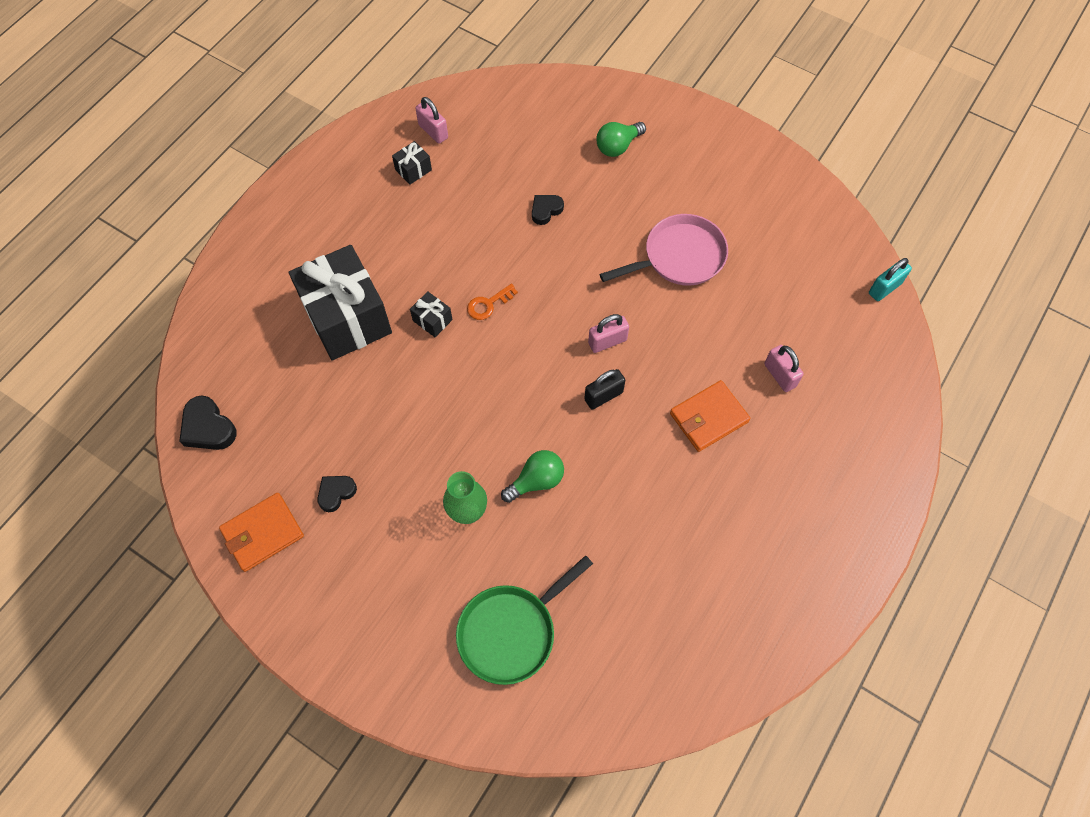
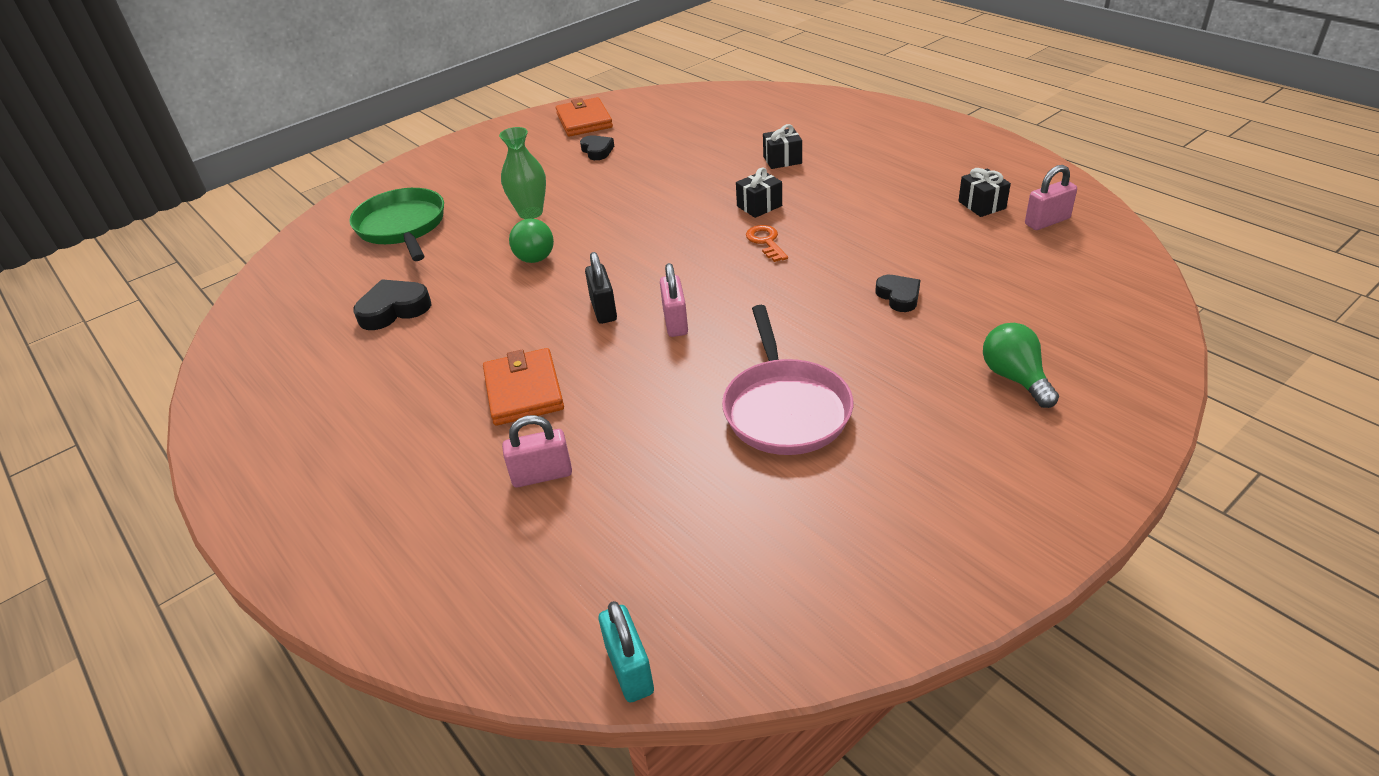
camera: 110 degrees right, 25 degrees down
black heart [179,396,237,450] -> black heart moved to [353,279,432,330]
black gift [289,245,392,361] -> black gift [763,124,802,169], size x0.40

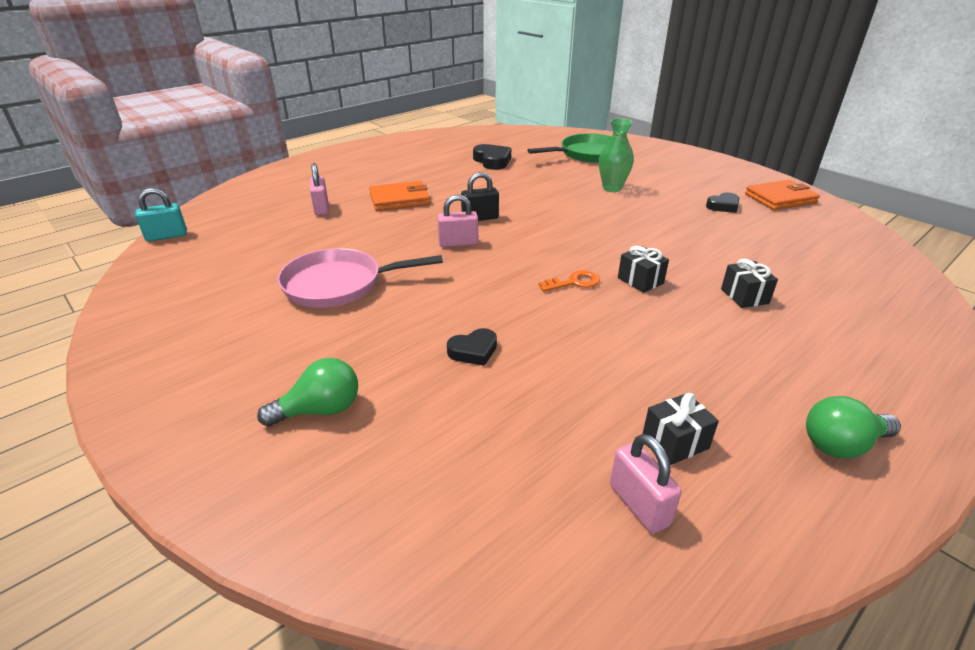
camera: 85 degrees right, 5 degrees down
green light bulb [509,219,554,263] -> green light bulb moved to [806,396,901,458]

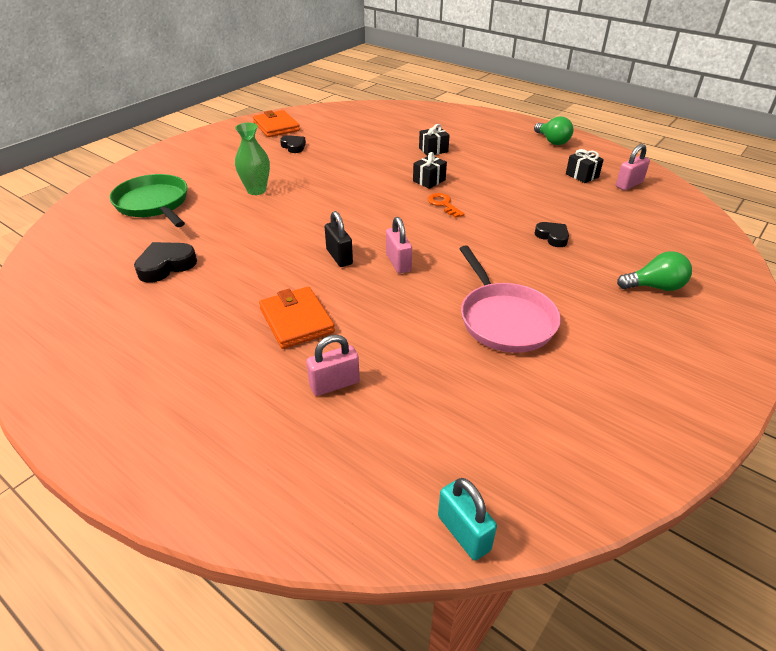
camera: 100 degrees left, 5 degrees up
green light bulb [257,358,358,427] -> green light bulb turned 120 degrees clockwise [617,251,692,291]

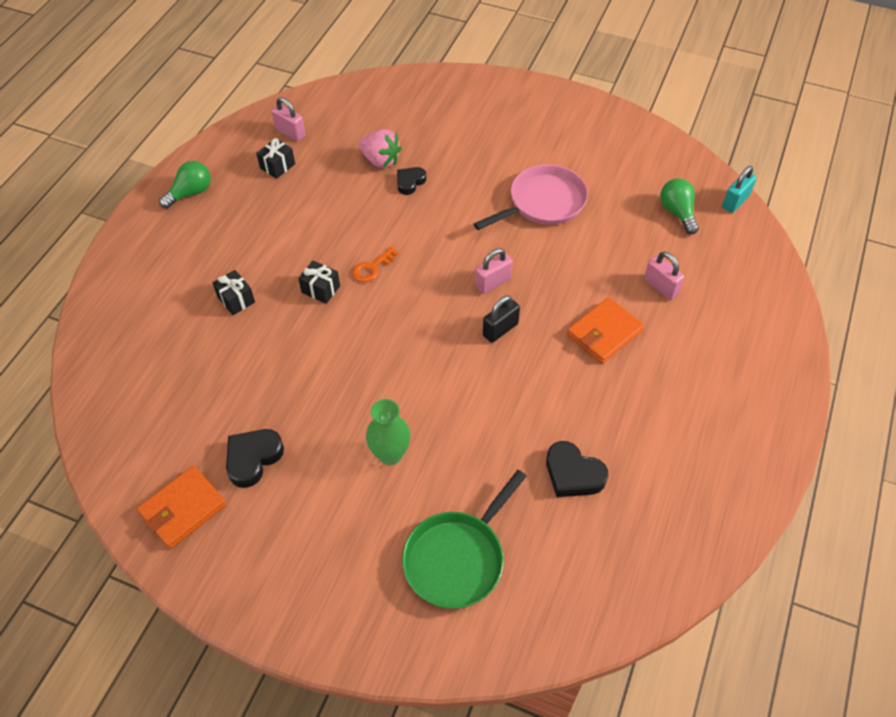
camera: 105 degrees left, 15 degrees up
black heart [280,135,306,153] -> black heart [226,429,284,488], size x1.51
green light bulb [617,251,692,291] -> green light bulb moved to [660,178,699,234]
none -> pink strawberry [359,129,402,168]

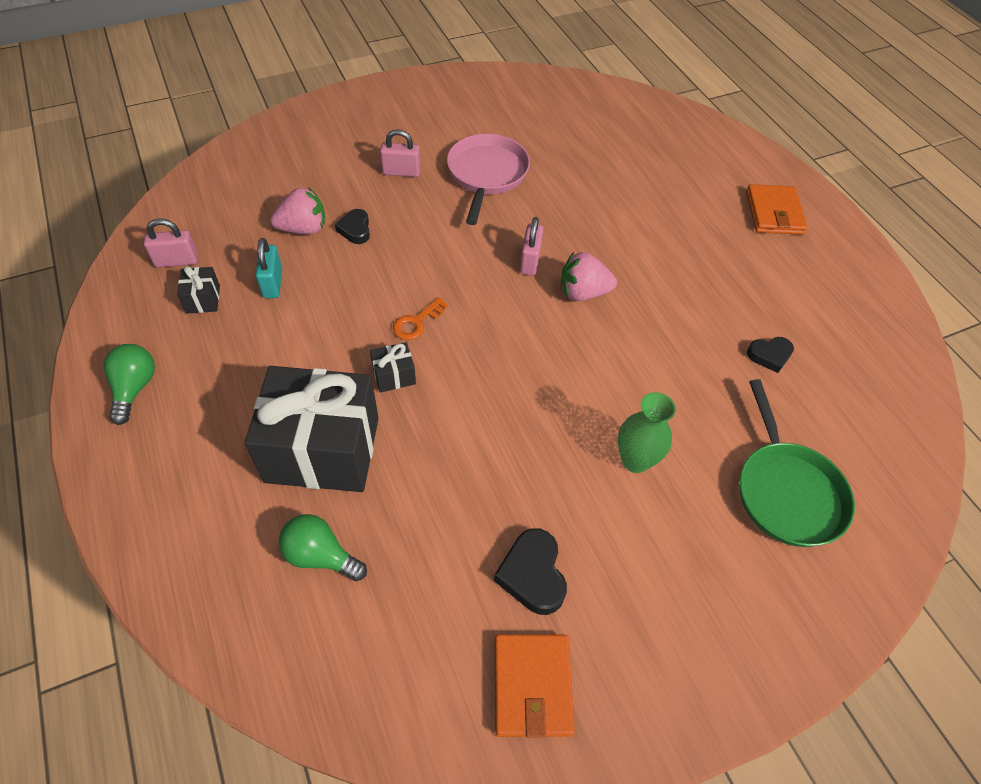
camera: 50 degrees left, 0 degrees up
black gift [212,270,255,315] -> black gift [245,366,379,492], size x2.48
orange key [352,247,398,282] -> orange key turned 45 degrees clockwise [393,297,448,340]
black padlock [483,295,520,343] -> pink strawberry [561,252,617,301]
black heart [546,441,608,497] -> black heart [747,337,794,373], size x0.66
orange wallet [567,297,644,364] -> orange wallet moved to [746,184,808,235]
pink padlock [644,252,684,300] -> pink padlock moved to [380,129,421,177]
green light bulb [660,178,699,234] -> green light bulb moved to [278,514,367,581]
turquoise padlock [722,166,757,213] -> turquoise padlock moved to [256,238,282,298]

